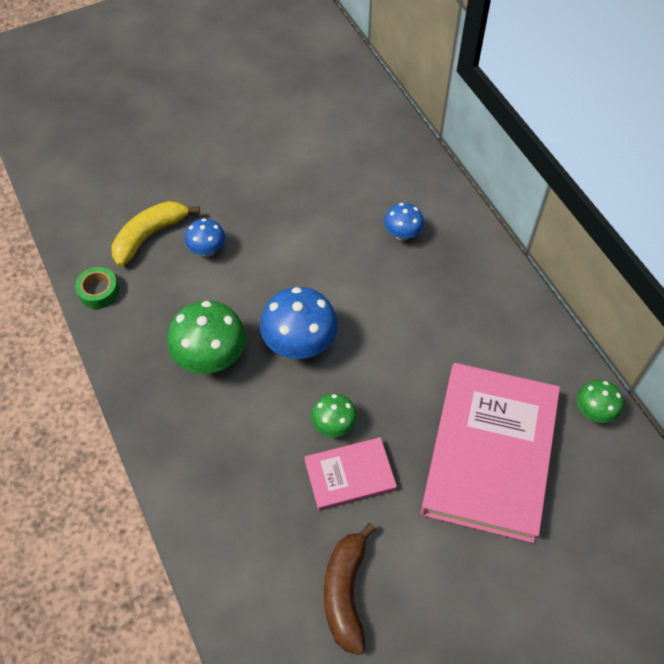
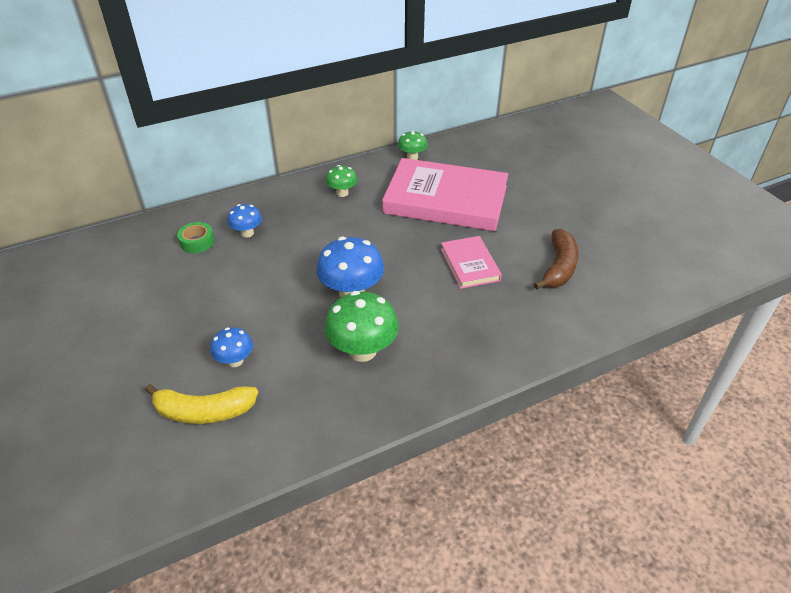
camera: 90 degrees left, 15 degrees down
green tape [75,267,120,309] -> green tape moved to [177,222,215,253]
yellow banana [111,201,200,267] -> yellow banana turned 45 degrees counterclockwise [145,384,258,424]
green mushroom [311,393,357,437] -> green mushroom moved to [326,165,358,197]
brown banana [324,523,376,655] -> brown banana turned 75 degrees counterclockwise [534,229,579,290]

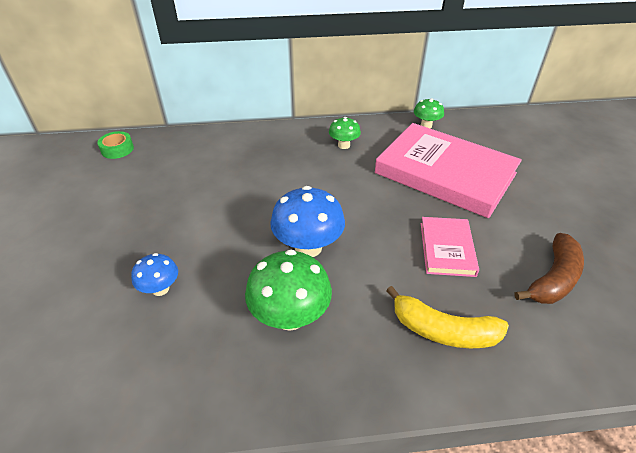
camera: 20 degrees right, 0 degrees up
yellow banana [145,384,258,424] -> yellow banana moved to [386,286,509,348]
green tape [177,222,215,253] -> green tape moved to [97,131,134,159]
blue mushroom [227,204,262,238] -> none

